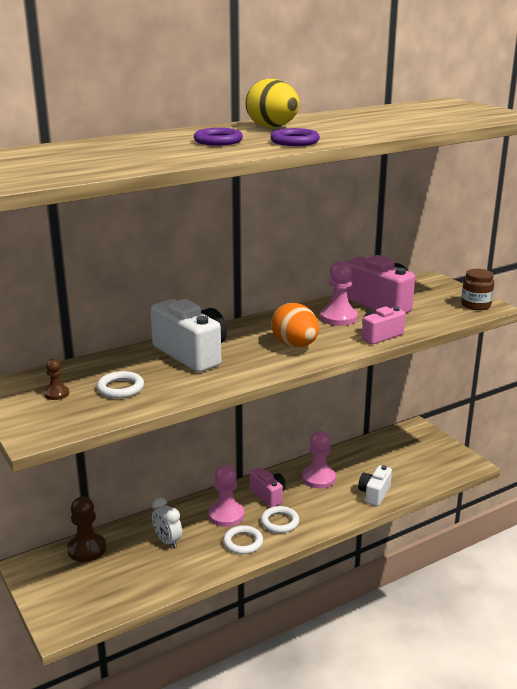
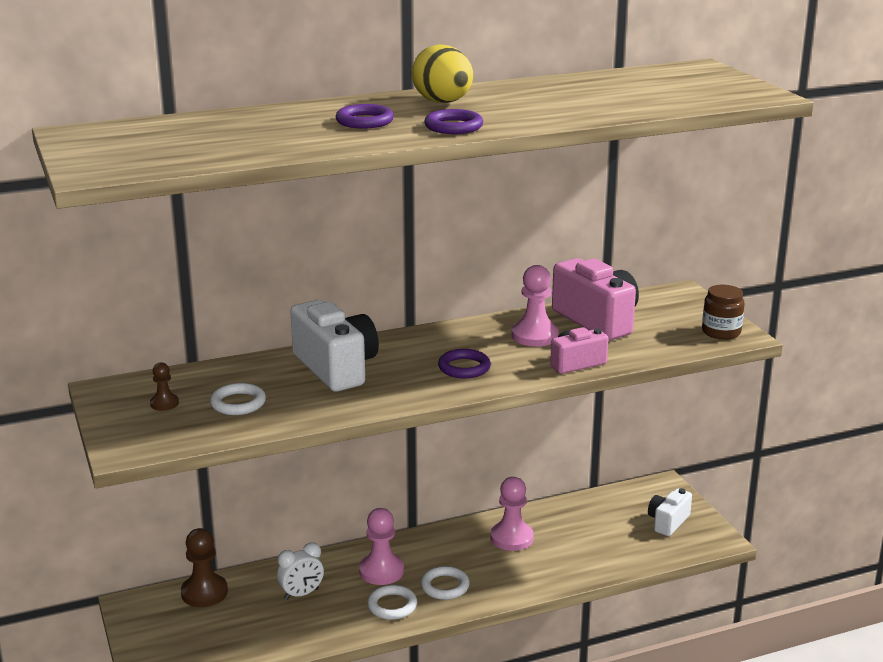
camera: 10 degrees right, 0 degrees up
white clock [152,498,182,548] -> white clock turned 90 degrees counterclockwise [277,542,324,600]
pink camera [250,467,286,507] -> none
orange egg [271,303,319,348] -> purple ring [438,349,491,378]
white camera [358,465,392,506] -> white camera moved to [648,488,692,536]

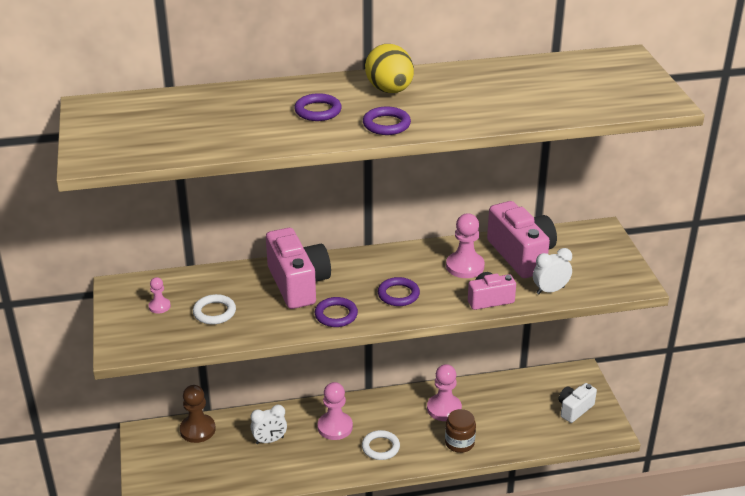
camera: 10 degrees right, 10 degrees up
brown pawn [150,362,179,411] -> pink pawn [148,277,171,313]
white camera [290,300,379,392] -> pink camera [266,228,331,309]
white ring [367,585,417,620] -> none
brown jar [702,285,745,339] -> brown jar moved to [445,409,476,453]
none -> purple ring [315,297,358,327]
none -> white clock [533,248,572,294]

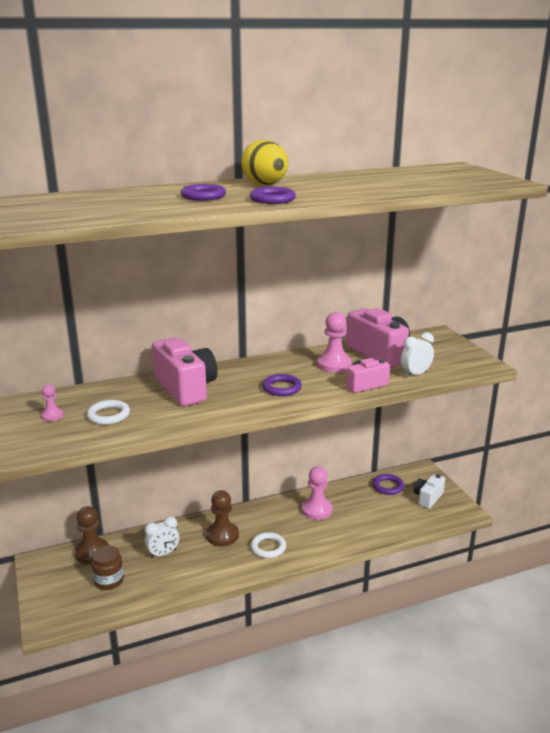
camera: 10 degrees left, 10 degrees down
purple ring [315,297,358,327] -> purple ring moved to [372,474,404,495]
pink pawn [317,382,353,440] -> brown pawn [206,490,239,547]
brown jar [445,409,476,453] -> brown jar moved to [91,545,124,590]

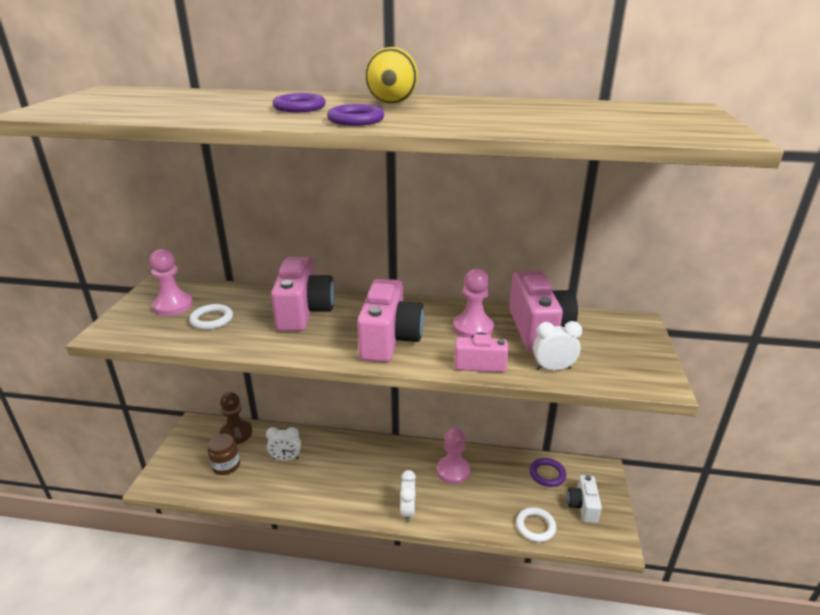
camera: 30 degrees right, 5 degrees up
pink pawn [41,384,64,421] -> pink pawn [149,249,193,316], size x1.85
brown pawn [206,490,239,547] -> none
white ring [251,532,286,558] -> white ring moved to [516,507,556,542]
purple ring [262,374,302,396] -> pink camera [357,279,424,362]
white camera [414,474,445,509] -> white camera turned 60 degrees counterclockwise [567,475,602,523]
none -> white clock [400,470,416,523]

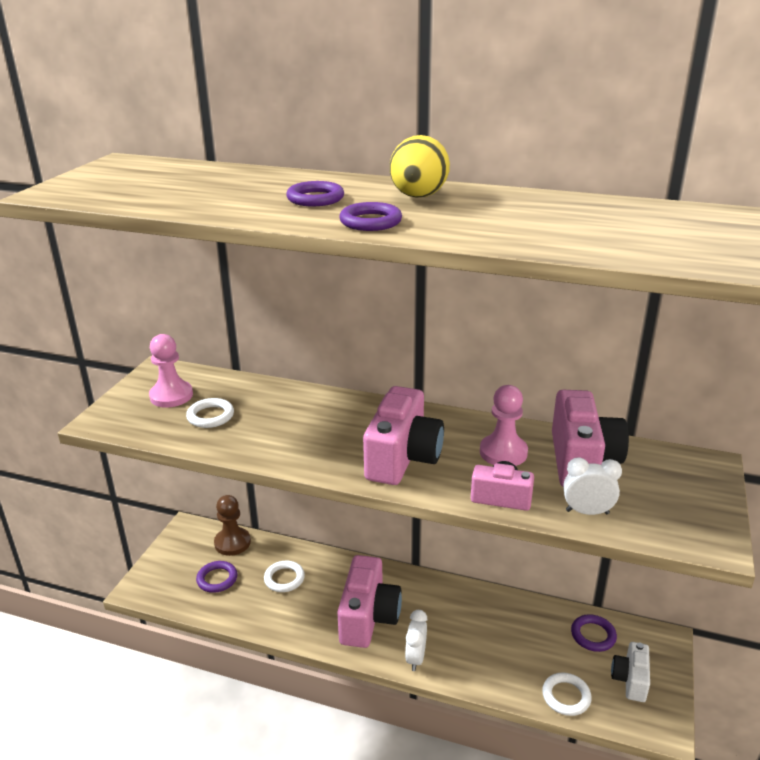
camera: 10 degrees right, 0 degrees up
brown jar [208,434,240,475] -> purple ring [196,561,237,593]
white clock [266,427,301,461] -> white ring [264,561,305,592]
pink camera [271,257,335,331] -> pink camera moved to [337,555,402,648]
pink pawn [437,428,470,484] -> none

